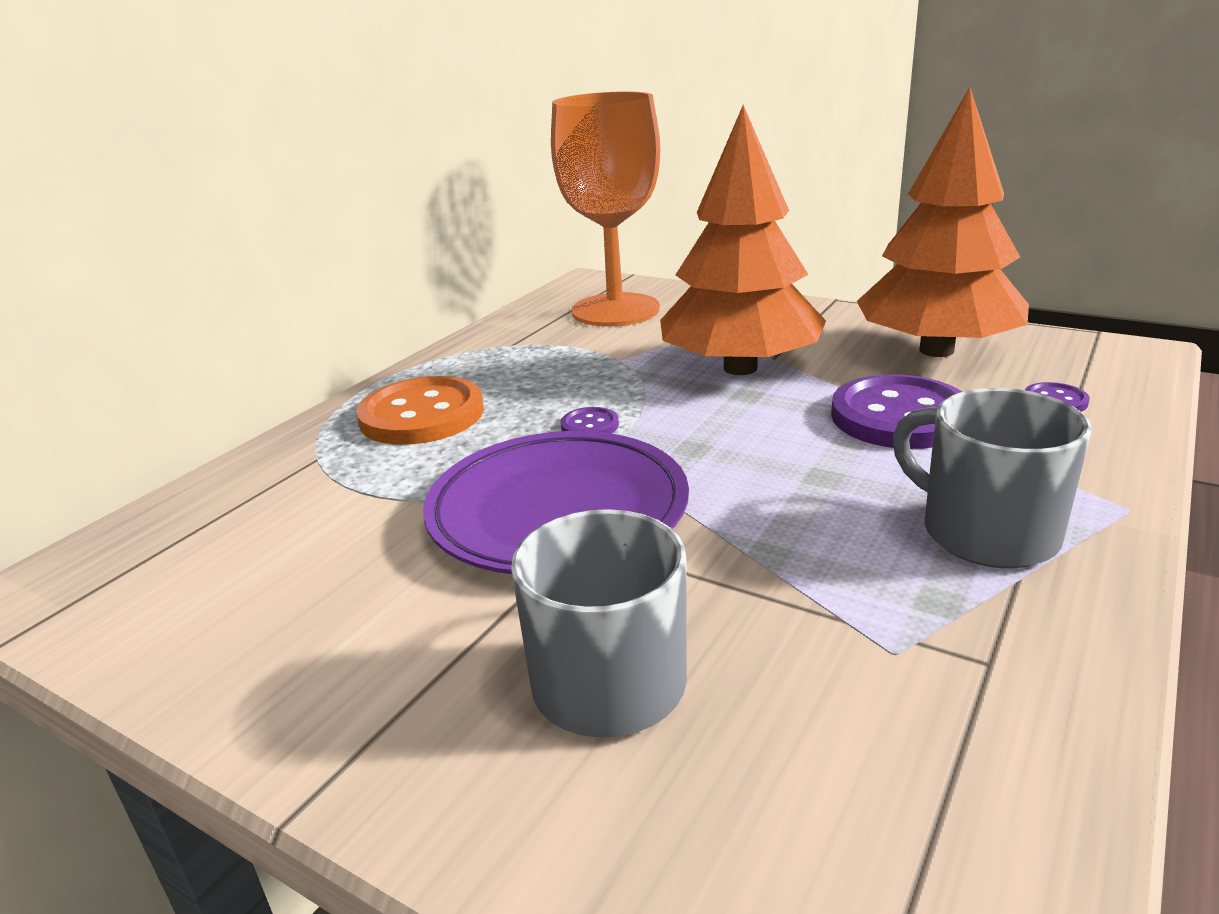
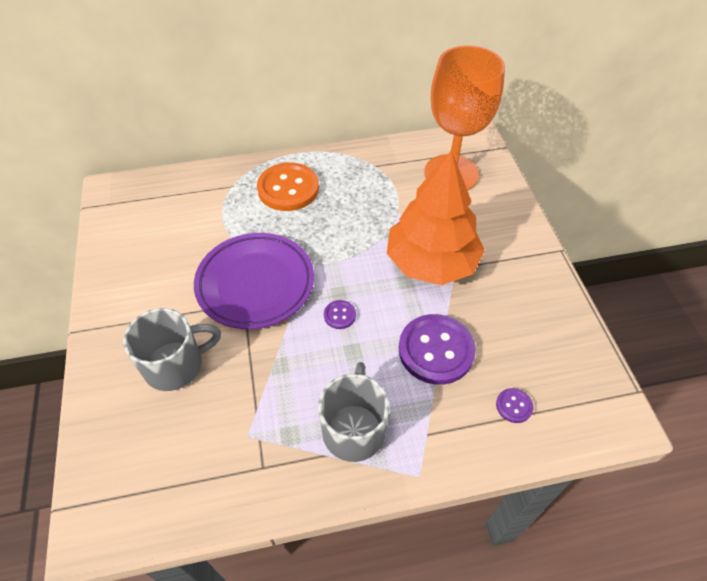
camera: 45 degrees right, 25 degrees up
purple button [561,407,619,434] -> purple button moved to [324,300,356,329]
orange tree [857,87,1029,357] -> none

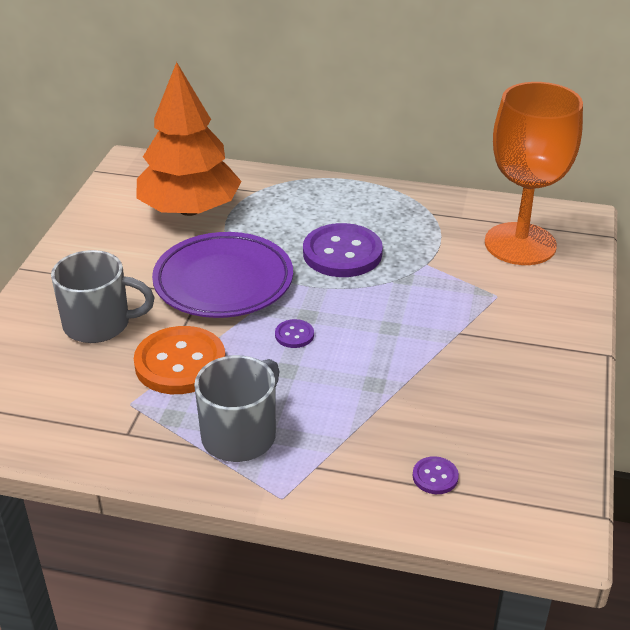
camera: 25 degrees right, 15 degrees down
orange button [257,162,319,211] -> orange button moved to [134,326,226,394]
orange tree [387,150,485,285] -> orange tree moved to [137,62,242,216]
purple button [399,314,476,385] -> purple button moved to [303,223,383,277]

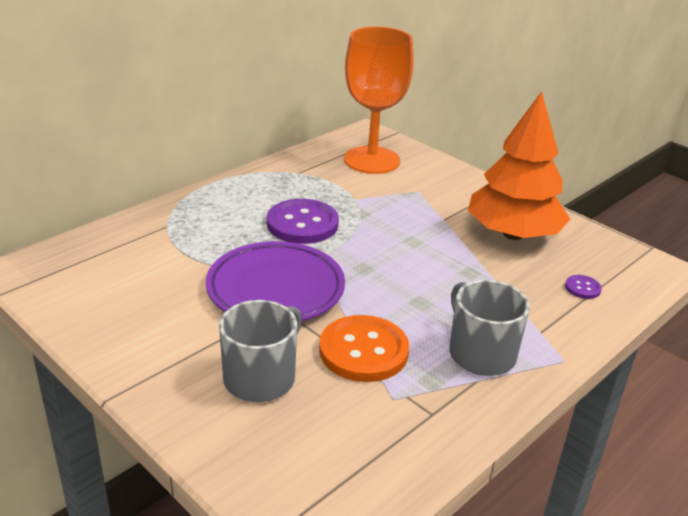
camera: 60 degrees left, 5 degrees down
orange tree [137,62,242,216] -> orange tree moved to [468,91,570,240]
purple button [275,319,314,348] -> none

